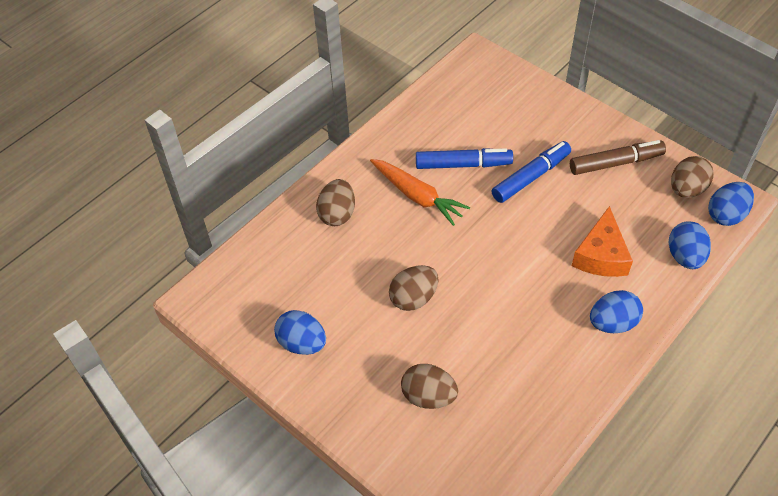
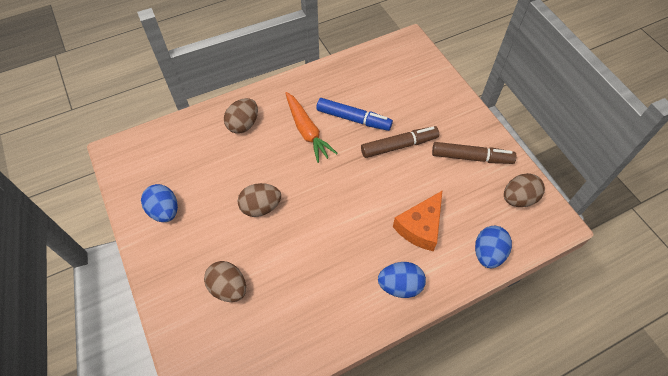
camera: 20 degrees right, 5 degrees up
blue marker [492,141,571,203] -> brown marker [361,126,439,158]
blue egg [708,182,754,226] -> none

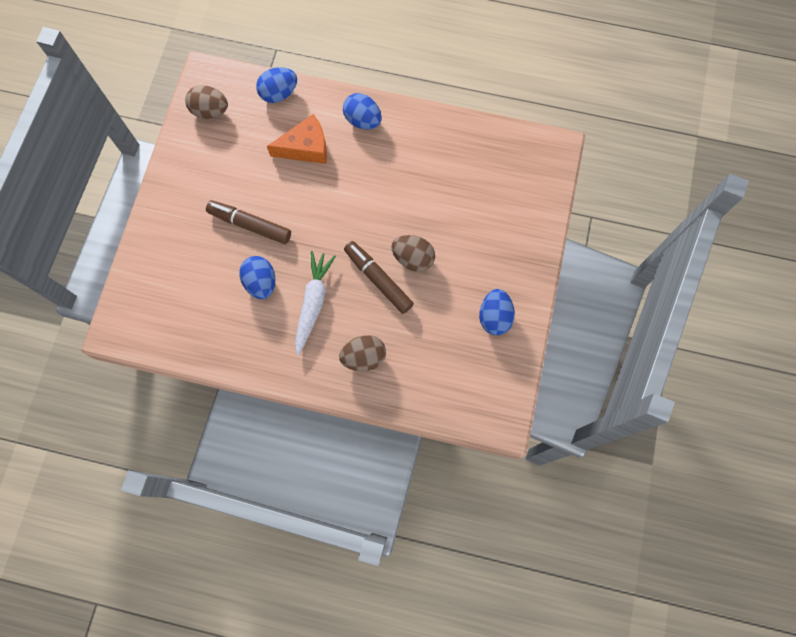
camera: 140 degrees left, 15 degrees up
brown egg [204,261,246,302] -> none
orange carrot [286,92,338,163] -> white carrot [295,251,336,356]
blue marker [316,98,393,131] -> blue egg [239,256,275,299]
brown marker [432,142,517,164] -> brown marker moved to [344,241,414,314]

